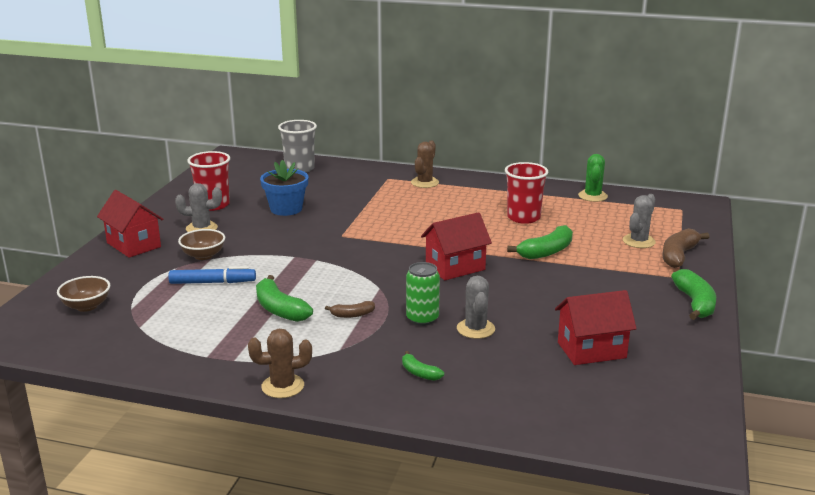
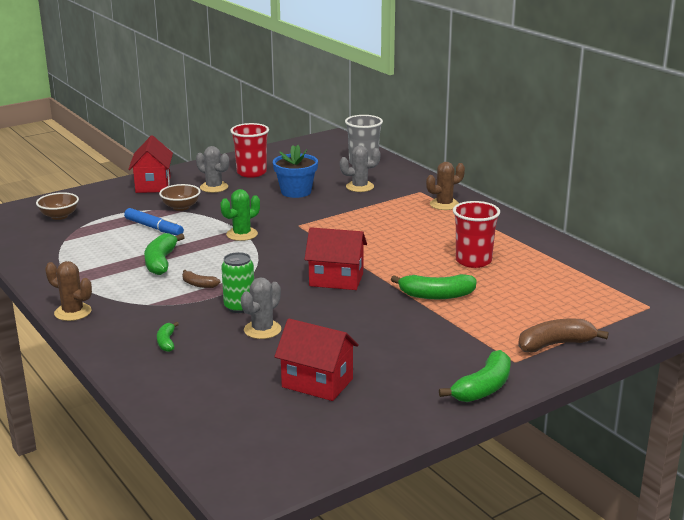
camera: 40 degrees right, 0 degrees up
green cactus [578,154,608,202] -> green cactus moved to [220,189,260,241]
grey cactus [623,194,656,248] -> grey cactus moved to [340,146,380,192]

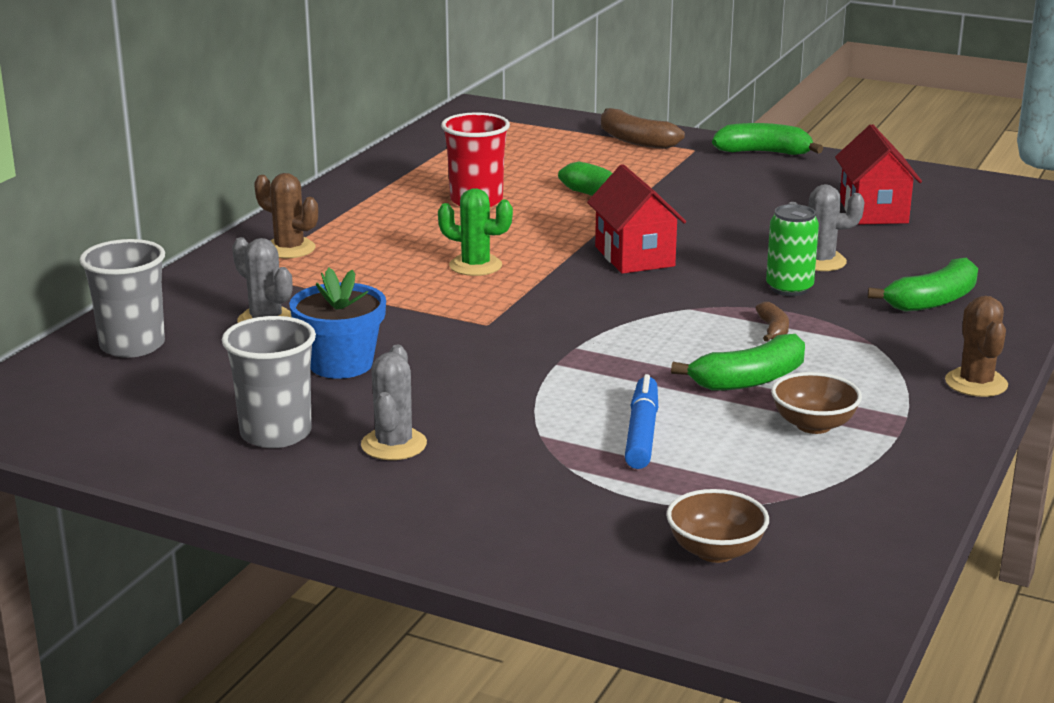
camera: 120 degrees left, 0 degrees up
red house [128,135,173,193] -> none
green banana [157,322,179,352] -> green banana [868,258,978,312], size x1.80
brown bowl [159,184,201,211] -> brown bowl moved to [771,372,862,434]
green cactus [220,189,260,241] -> green cactus moved to [438,188,513,276]
red cup [230,123,269,178] -> grey cup [222,316,316,448]

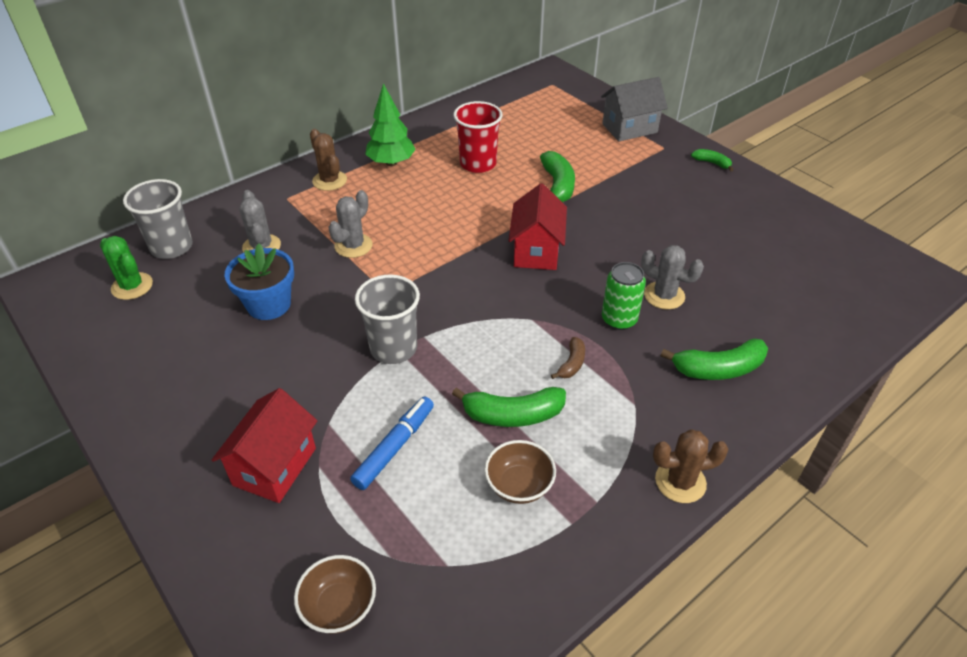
camera: 25 degrees right, 20 degrees up
grey cup [222,316,316,448] -> grey cup moved to [355,274,420,364]
grey cactus [361,345,427,460] -> grey cactus moved to [328,190,373,258]
green cactus [438,188,513,276] -> green cactus moved to [100,236,153,300]
brown banana [601,108,685,149] -> grey house [601,77,668,141]
green banana [712,123,823,155] -> green banana [691,149,734,171], size x0.55
red house [835,124,922,225] -> red house moved to [212,388,317,503]
brown cactus [945,296,1008,397] -> brown cactus turned 60 degrees clockwise [653,429,729,503]
none -> green tree [365,83,416,166]

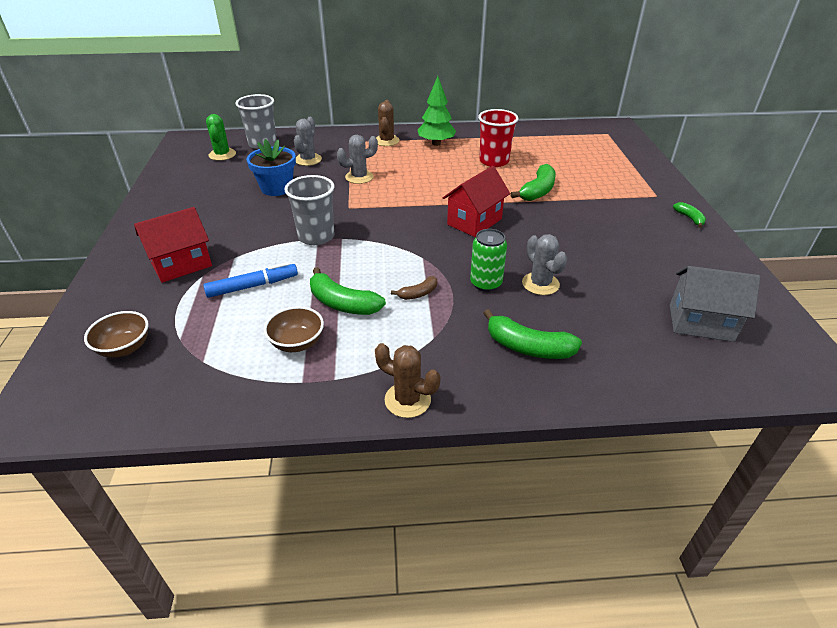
camera: 35 degrees right, 5 degrees down
grey house [601,77,668,141] -> grey house moved to [670,266,760,342]

